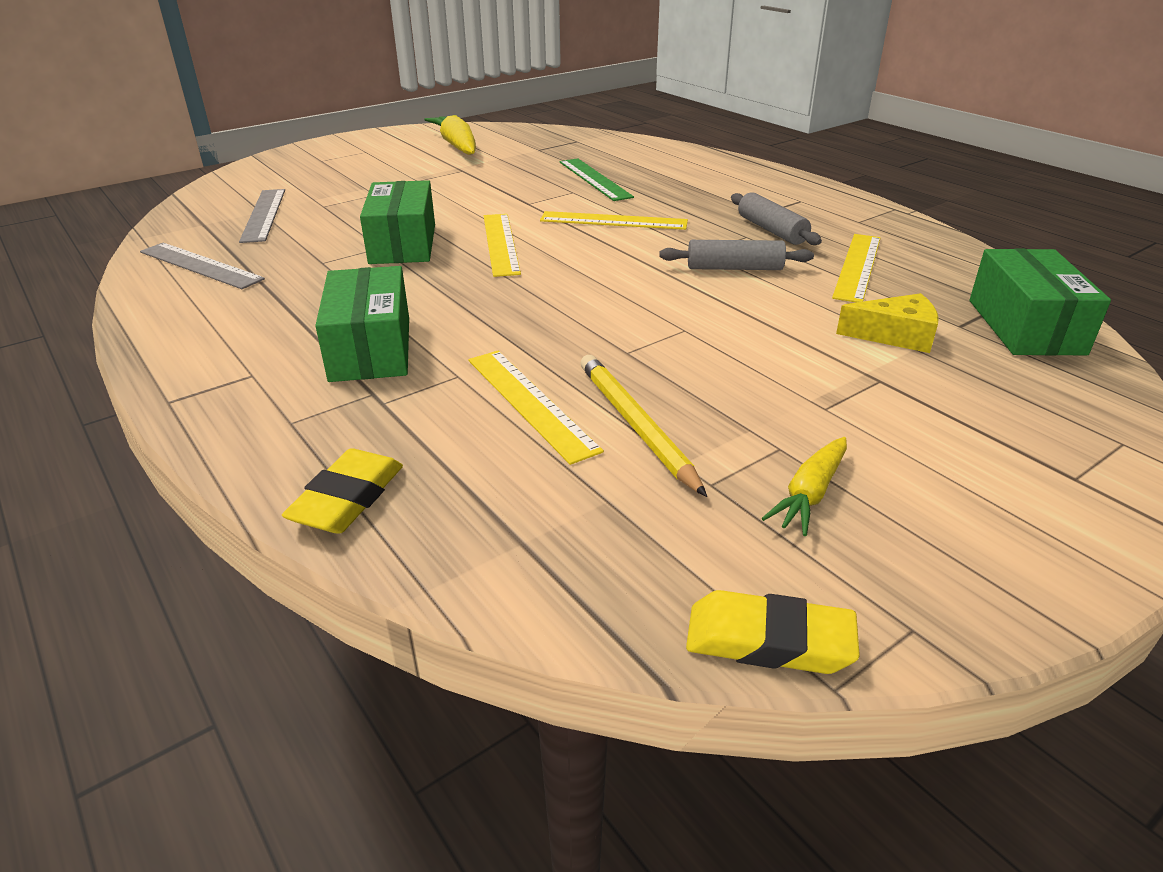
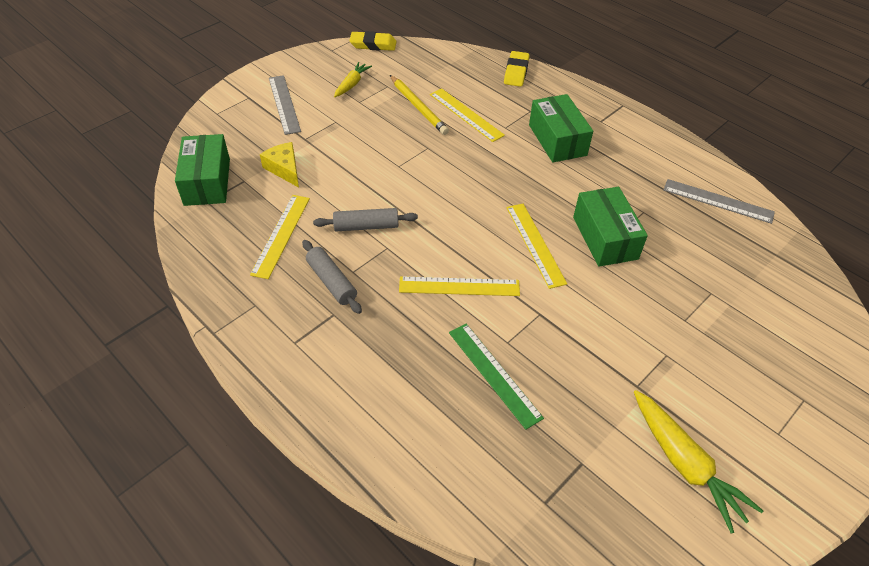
camera: 170 degrees right, 15 degrees up
grey ruler [239,189,285,243] -> grey ruler moved to [269,75,301,135]
yellow cheese [836,293,939,353] -> yellow cheese turned 60 degrees clockwise [260,142,299,188]

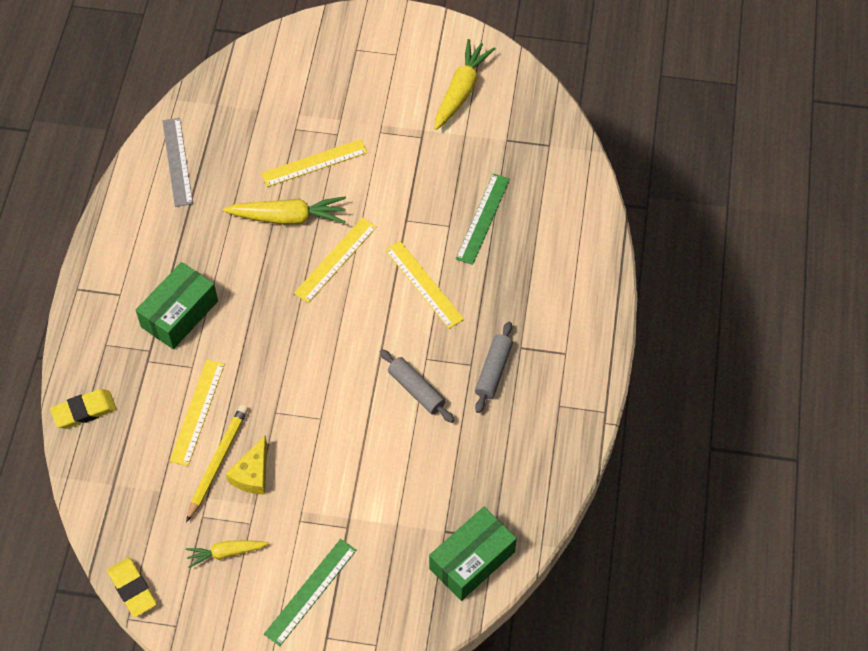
camera: 125 degrees left, 10 degrees up
yellow ruler [250,195,310,279] -> yellow ruler moved to [261,139,367,187]
yellow cheese [260,142,299,188] -> yellow cheese moved to [225,436,267,495]
grey ruler [269,75,301,135] -> green ruler [264,539,357,646]
green box [573,187,648,267] -> yellow carrot [223,196,346,225]

